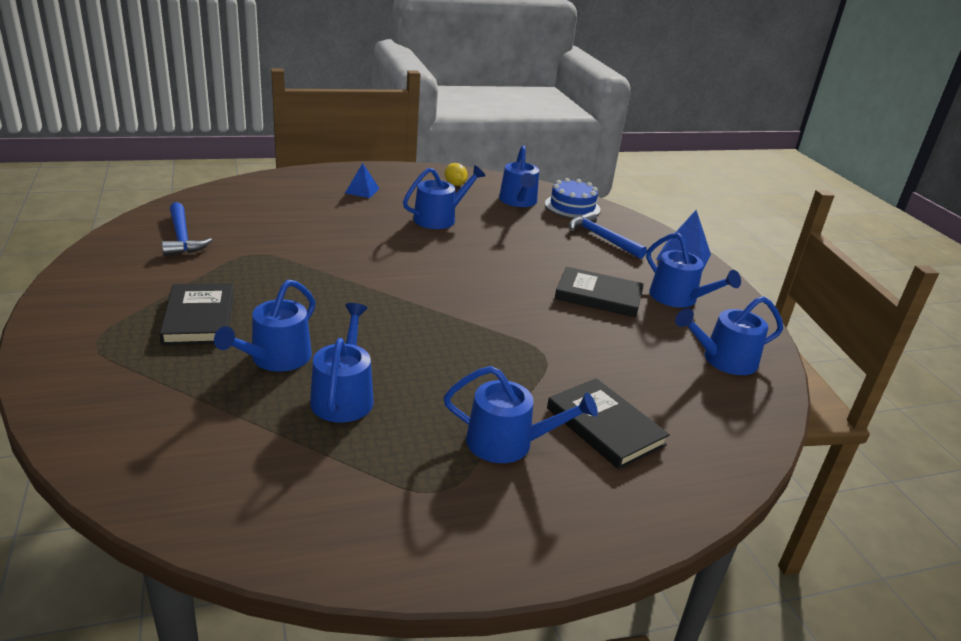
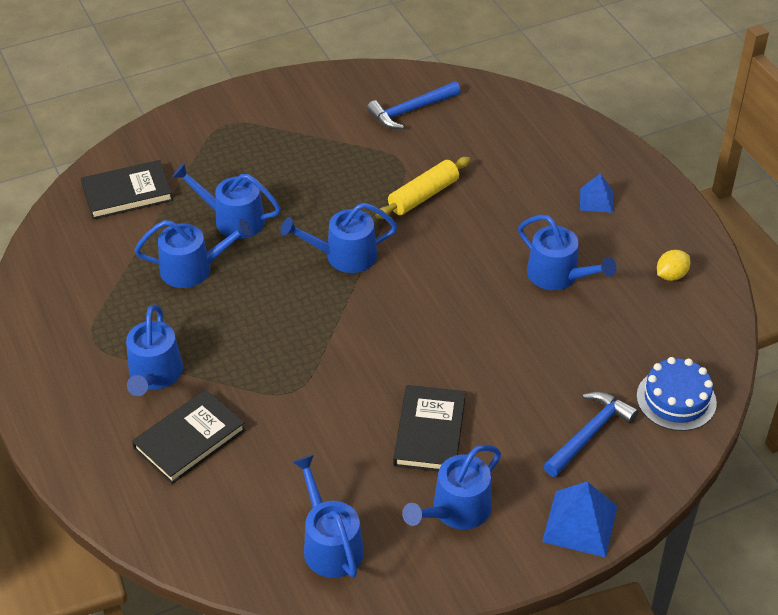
camera: 85 degrees right, 15 degrees up
black book [159,283,234,345] -> black book moved to [81,160,173,219]
blue watering can [499,145,539,207] -> blue watering can moved to [281,203,397,273]
none -> yellow rolling pin [375,157,470,219]

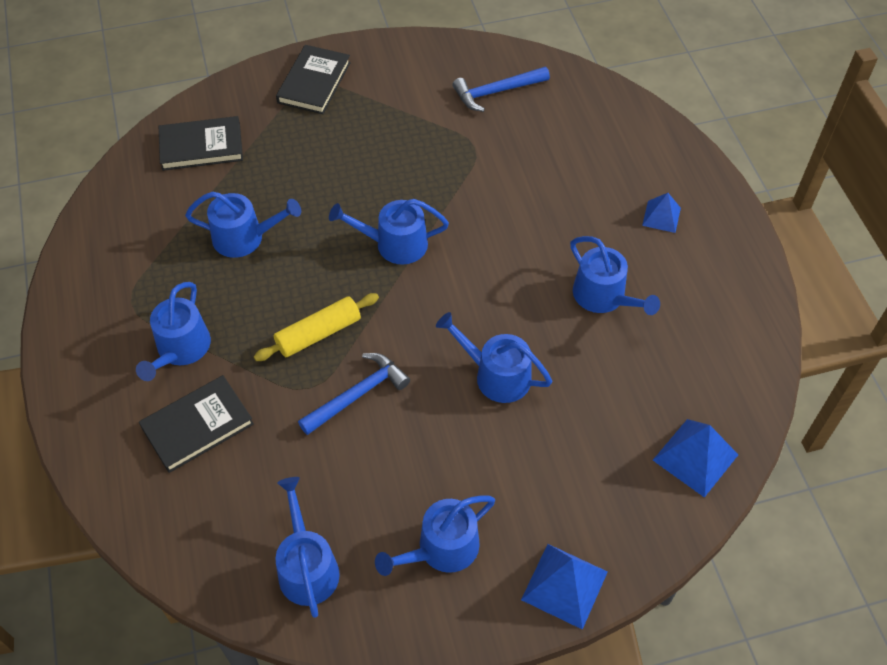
camera: 10 degrees right, 10 degrees up
blue watering can [172,163,281,239] -> blue watering can moved to [436,312,552,403]
yellow rolling pin [375,157,470,219] -> yellow rolling pin moved to [254,293,379,361]
black book [393,385,466,471] -> black book moved to [276,45,351,114]
blue hammer [543,392,639,477] -> blue hammer moved to [298,353,410,435]
blue cake [637,357,717,431] -> blue pyramid [653,419,739,498]
yellow lemon [657,250,690,281] -> none

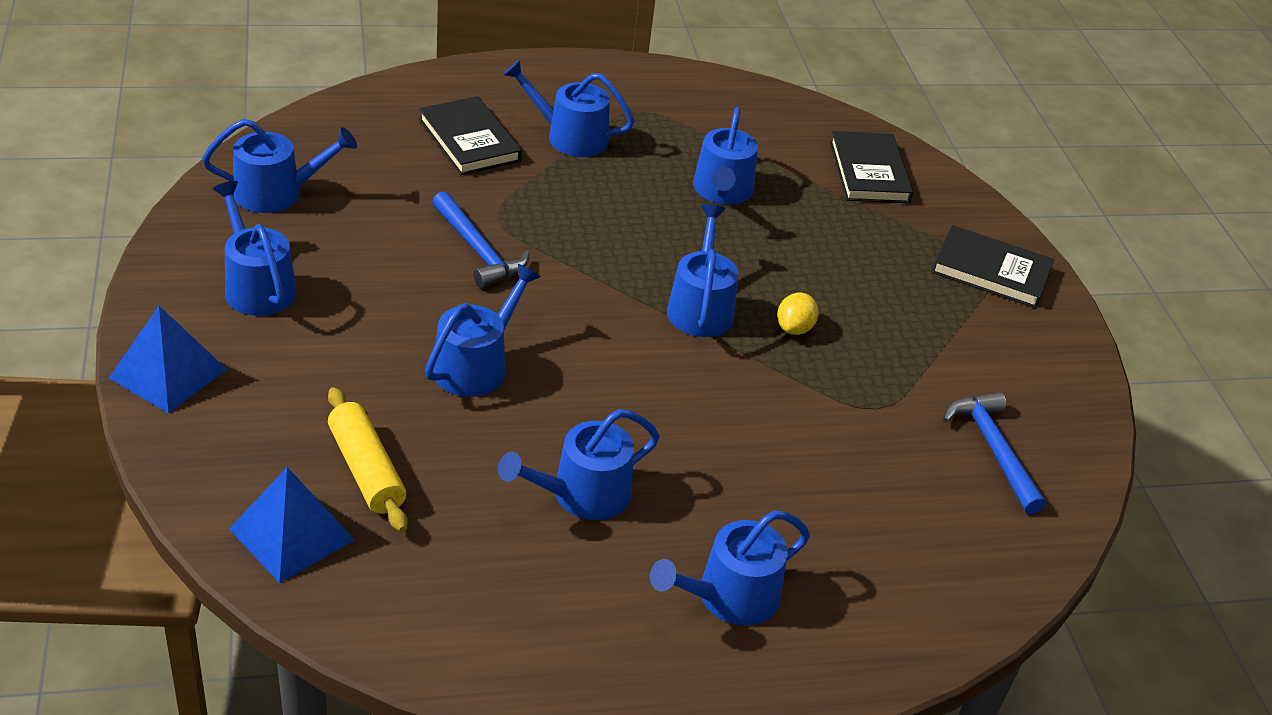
camera: 90 degrees right, 15 degrees down
yellow rolling pin [254,293,379,361] -> yellow rolling pin moved to [328,387,408,532]
blue pyramid [642,193,681,233] -> blue watering can [650,510,810,626]
none -> yellow lemon [777,293,818,335]

